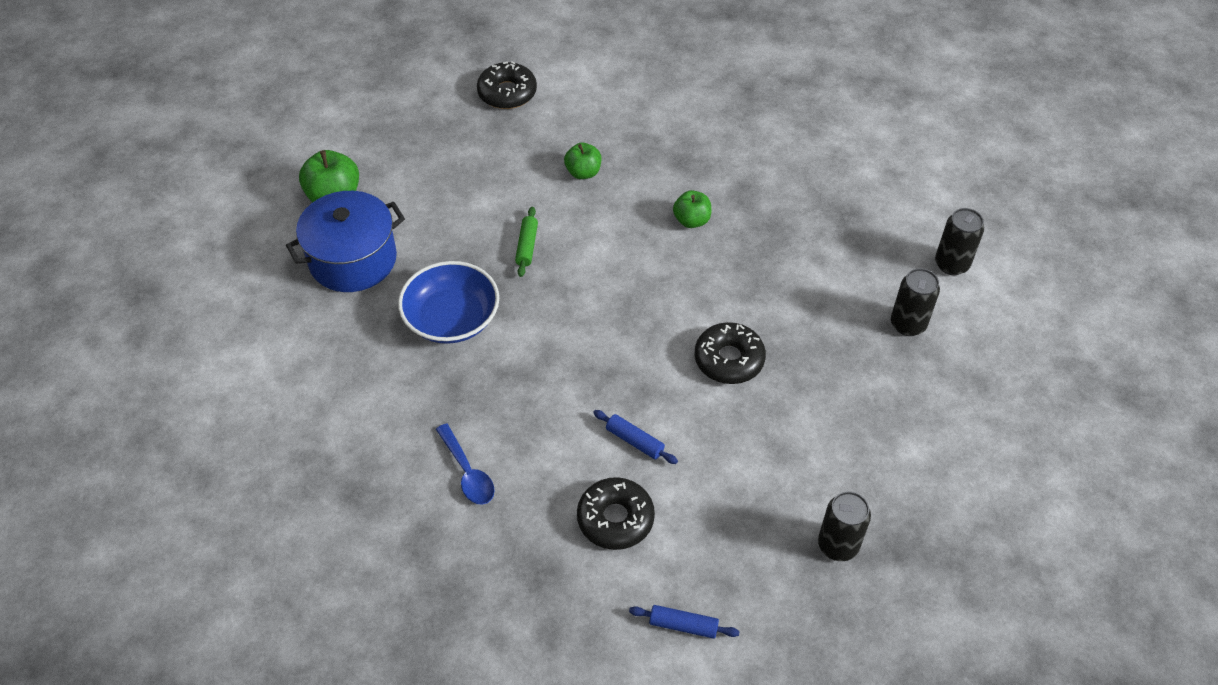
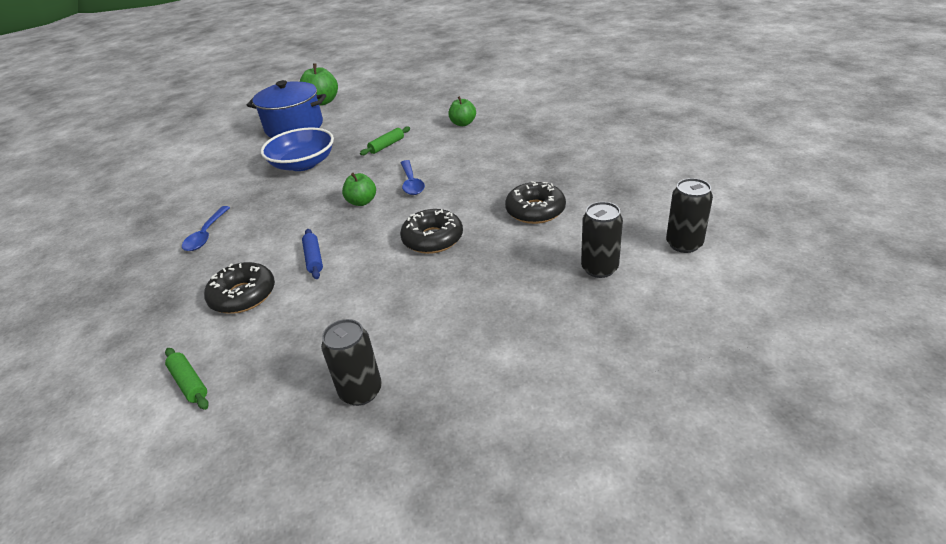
camera: 40 degrees right, 15 degrees down
black donut [477,61,537,109] -> black donut moved to [505,181,566,224]
blue rolling pin [629,605,740,639] -> green rolling pin [165,348,209,410]
green apple [673,190,711,228] -> green apple moved to [342,173,376,206]
none -> blue spoon [401,160,425,195]

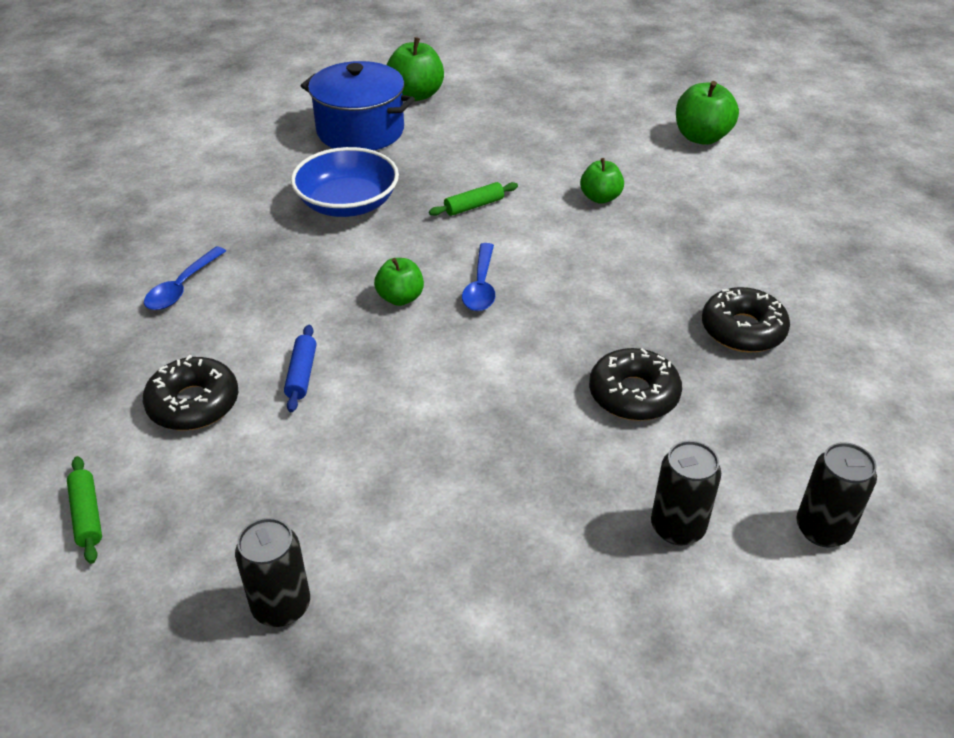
camera: 15 degrees right, 5 degrees up
black donut [400,209,463,254] -> black donut moved to [702,287,790,353]
none -> green apple [676,81,739,145]

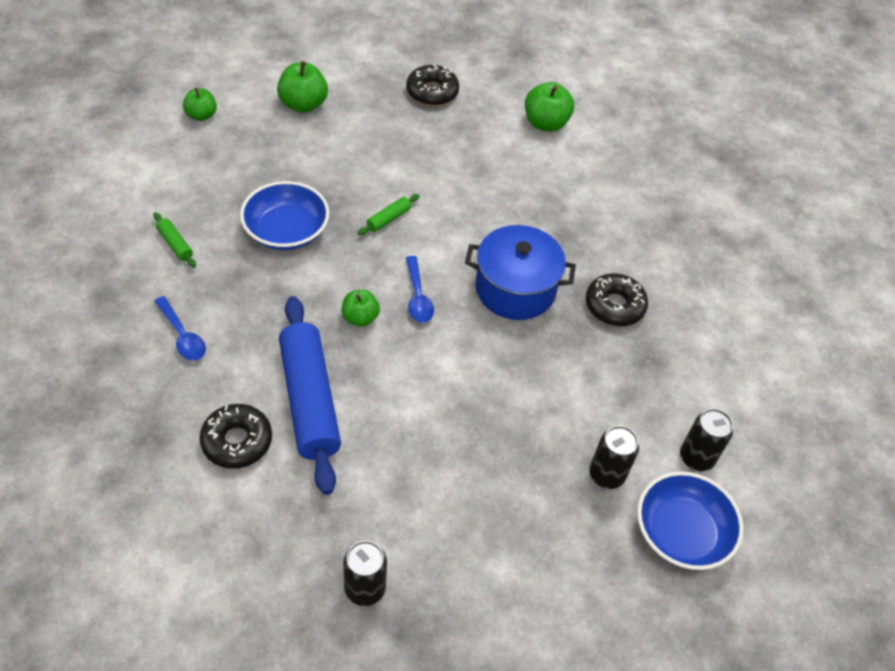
camera: 20 degrees left, 10 degrees up
green rolling pin [67,456,102,564] -> green rolling pin moved to [153,212,196,268]
blue spoon [144,246,226,310] -> blue spoon turned 45 degrees counterclockwise [154,296,206,361]
blue rolling pin [284,325,317,412] -> blue rolling pin [279,296,341,495], size x2.48
blue pot [300,61,415,150] -> blue pot moved to [465,225,576,320]
green apple [580,158,624,204] -> green apple moved to [183,88,217,121]
black donut [589,348,682,421] -> black donut moved to [406,64,459,106]
none -> blue bowl [637,471,743,570]

